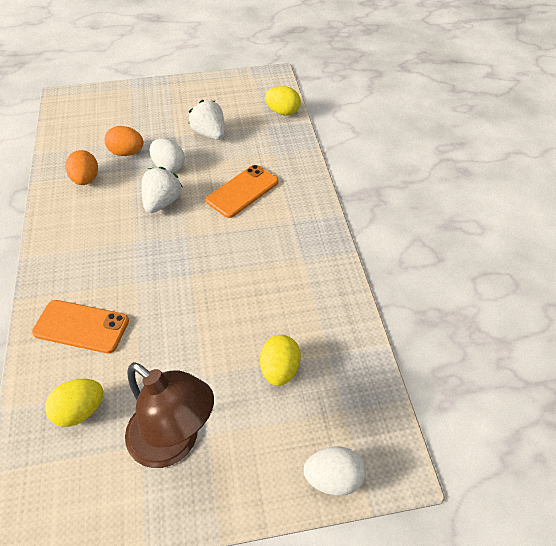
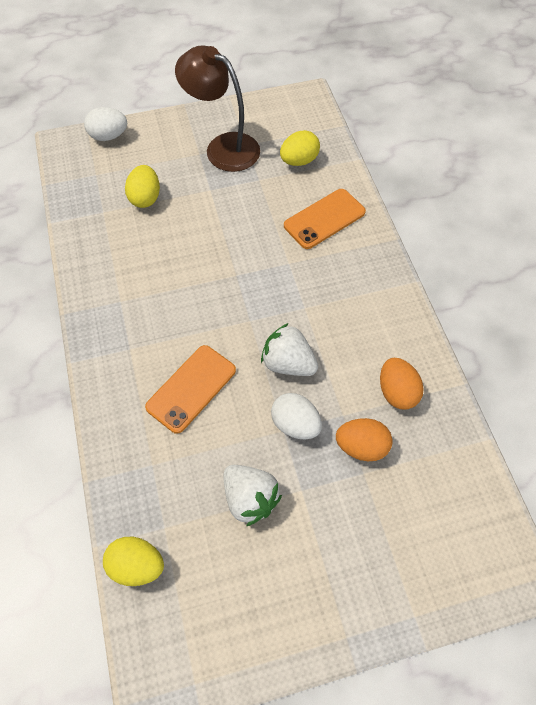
camera: 175 degrees right, 10 degrees up
orange phone [32,300,129,353] -> orange phone turned 45 degrees counterclockwise [284,189,366,249]
white strawberry [142,167,183,213] -> white strawberry turned 105 degrees clockwise [261,323,318,376]

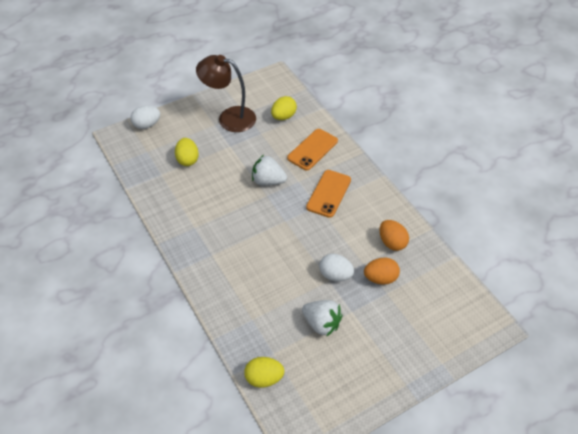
camera: 15 degrees left, 10 degrees down
orange phone [145,345,236,434] -> orange phone moved to [306,170,351,218]
white strawberry [261,323,318,376] -> white strawberry moved to [252,155,287,185]

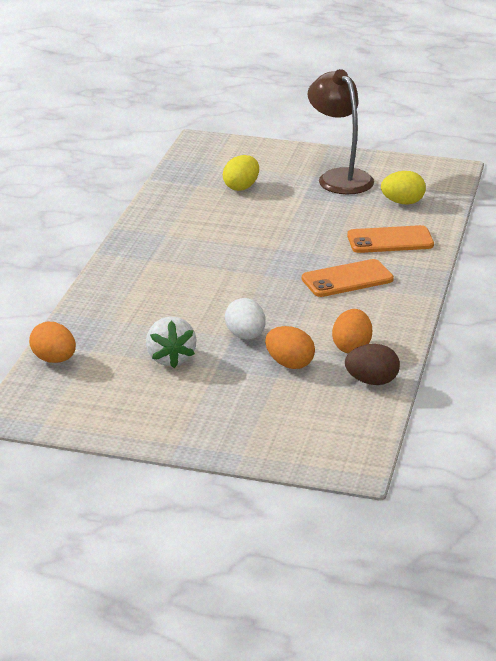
camera: 45 degrees right, 20 degrees down
white egg [130,106,160,129] -> none
yellow egg [244,357,285,388] -> orange egg [29,322,76,363]
white strawberry [252,155,287,185] -> none
none -> brown egg [345,344,400,385]

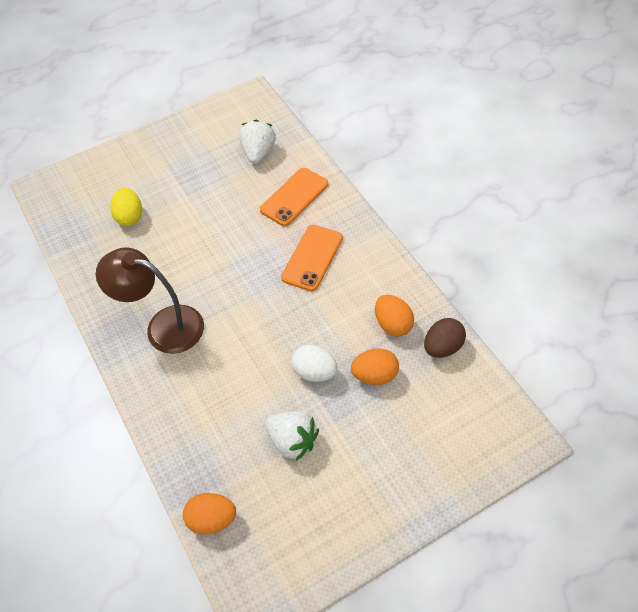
camera: 40 degrees left, 25 degrees up
brown lamp [308,69,374,194] -> brown lamp moved to [96,248,204,354]
yellow egg [381,171,426,204] -> white strawberry [239,120,276,164]

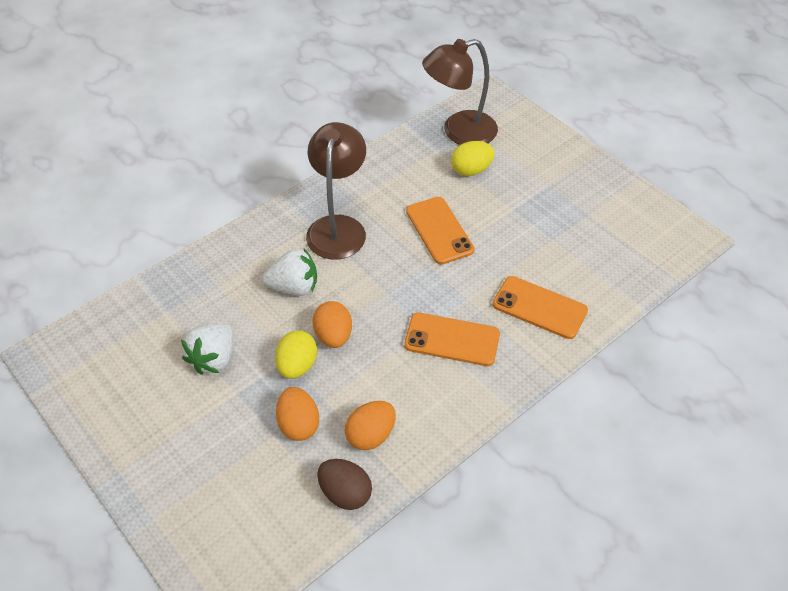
camera: 75 degrees right, 5 degrees down
orange egg [183,493,236,534] -> orange egg moved to [312,301,352,348]
white strawberry [239,120,276,164] -> white strawberry moved to [262,248,317,296]
white egg [291,345,338,382] -> yellow egg [275,330,317,379]
none -> orange phone [406,197,474,264]
none -> brown lamp [422,39,498,145]

